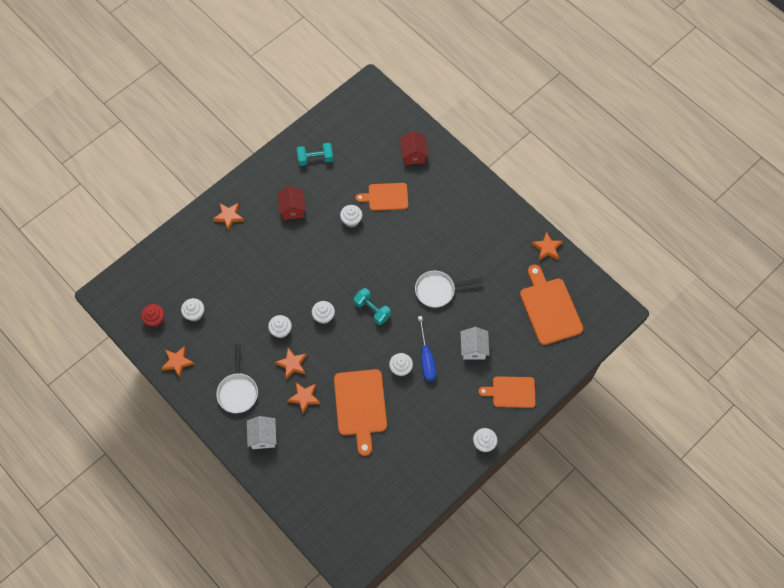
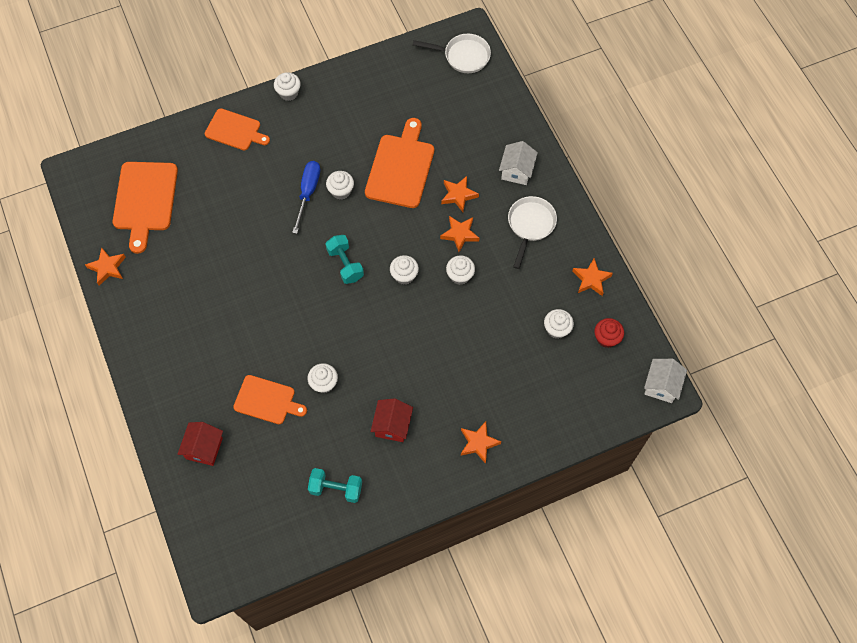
camera: 160 degrees left, 0 degrees up
white pan [415,270,483,308] -> white pan moved to [413,34,491,73]
white house [461,327,489,360] -> white house moved to [644,359,687,403]

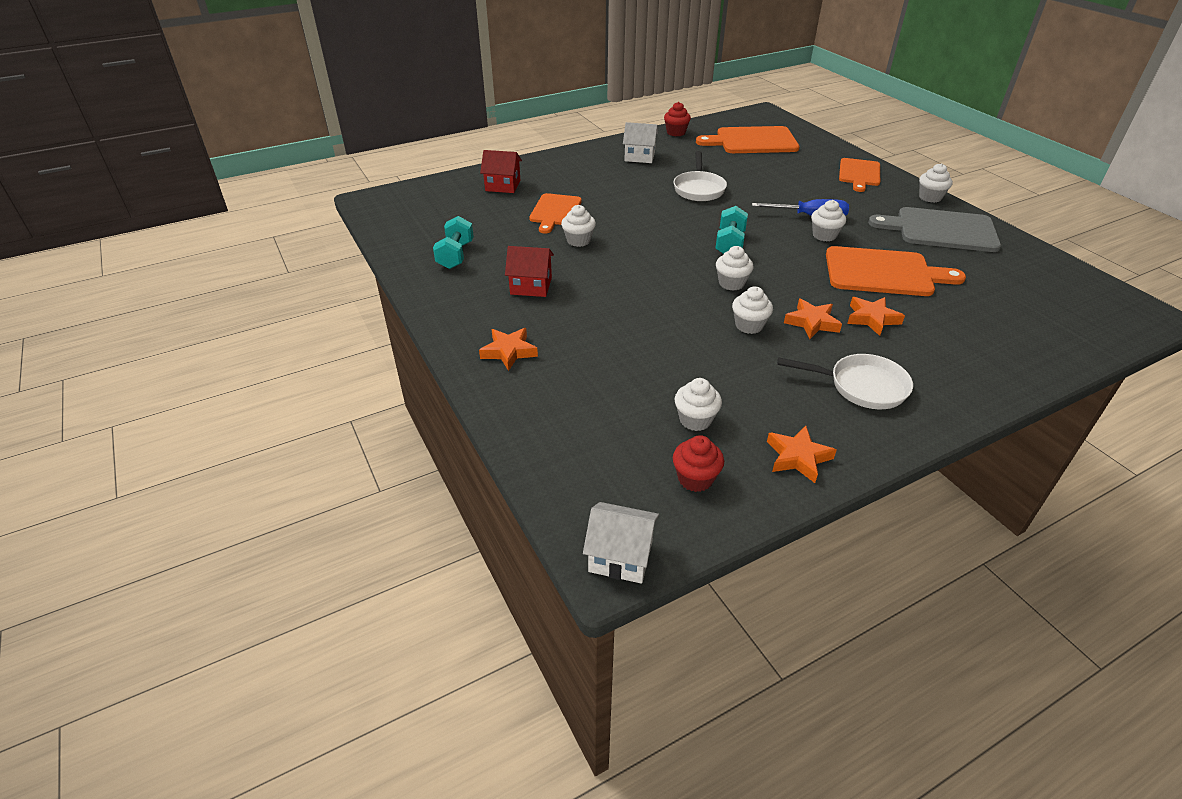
camera: 85 degrees right, 25 degrees down
orange star [85,247,126,286] -> red cupcake [664,102,691,136]
turquoise dumbbell [326,235,364,284] -> turquoise dumbbell turned 45 degrees counterclockwise [715,206,748,254]
white pan [413,34,491,73] -> white pan moved to [673,151,727,201]
white house [499,141,538,185] -> white house moved to [623,122,658,163]
none -> grey cutting board [868,207,1001,252]

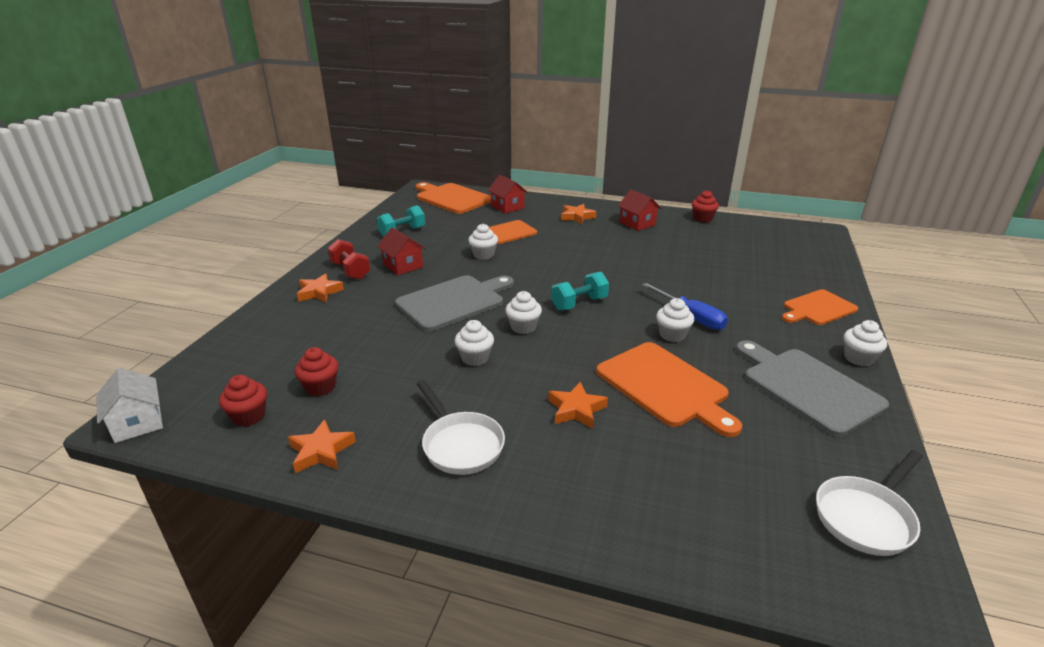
camera: 45 degrees right, 10 degrees down
white house [623,122,658,163] -> red house [618,190,661,231]
white pan [673,151,727,201] -> white pan moved to [816,450,923,556]
white cupcake [675,378,722,431] -> red cupcake [295,347,338,396]
orange cutting board [696,126,800,153] -> orange cutting board moved to [416,182,491,214]
orange star [784,299,842,339] -> orange star moved to [561,204,596,224]
none -> red dumbbell [328,239,370,280]
none -> grey cutting board [395,275,514,331]

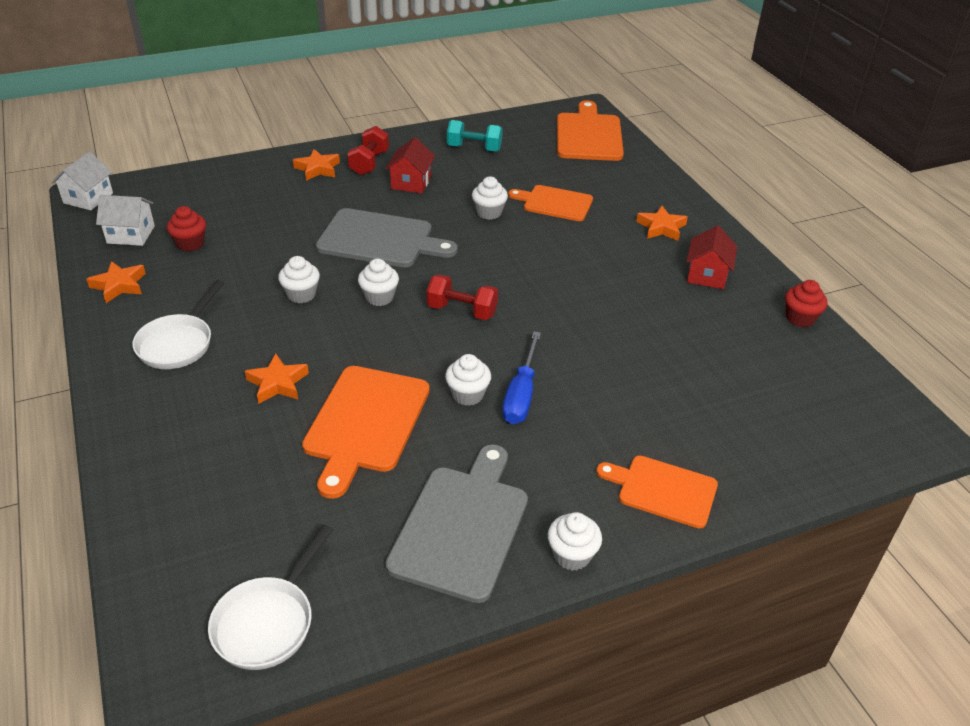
camera: 50 degrees right, 10 degrees up
red cupcake [219,375,267,427] -> white house [96,195,155,246]
red house [488,175,528,214] -> none
turquoise dumbbell [551,272,609,311] -> red dumbbell [426,275,498,320]
white pan [816,450,923,556] -> white pan turned 75 degrees counterclockwise [208,524,333,670]

